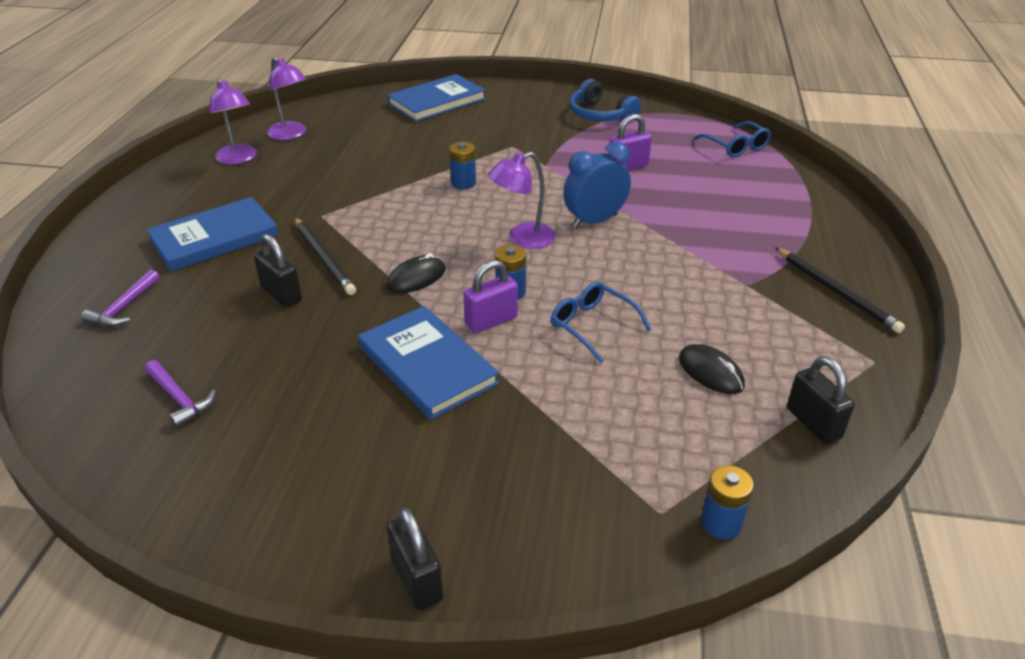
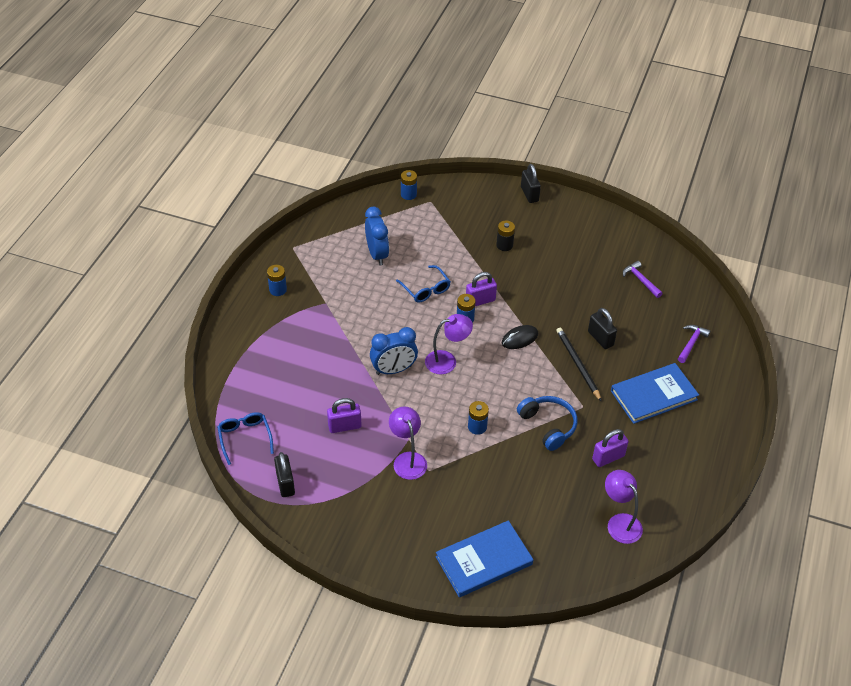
camera: 170 degrees left, 10 degrees up
purple lamp [209,78,257,165] -> purple lamp moved to [389,407,427,480]
blue book [358,306,499,420] -> none
blue headphones [569,79,641,121] -> blue headphones moved to [517,396,577,451]
black mouse [679,344,745,394] -> blue clock [365,207,389,265]
black pencil [775,247,905,333] -> blue battery [267,265,287,296]
black padlock [787,356,855,444] -> black padlock moved to [274,452,295,497]
none -> black battery [496,220,515,251]
none -> purple padlock [592,429,629,467]

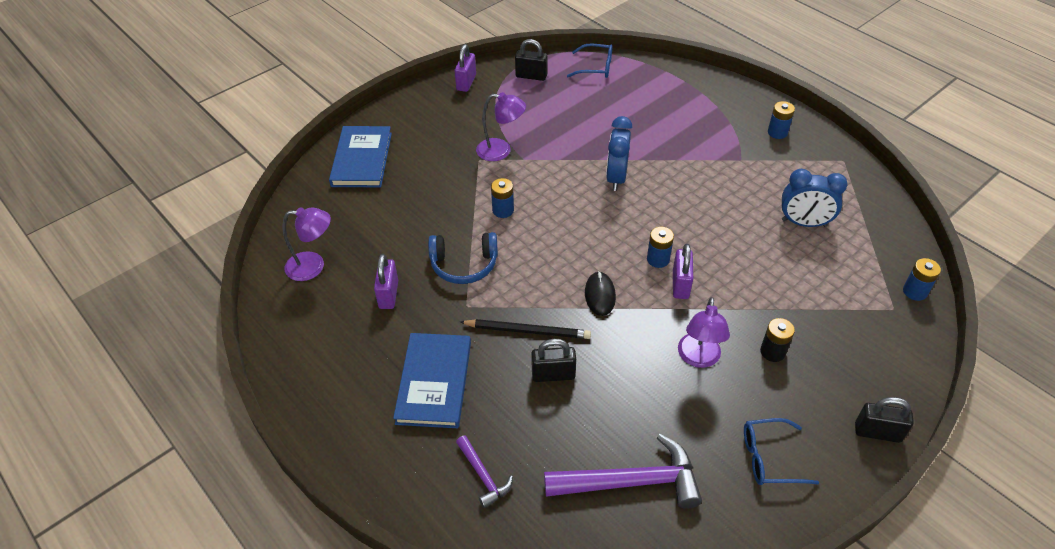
camera: 120 degrees right, 0 degrees up
purple padlock [327,398,361,433] -> purple padlock moved to [455,44,476,92]
blue glasses [396,265,451,303] -> blue glasses moved to [744,418,819,485]
purple lamp [425,314,473,375] -> purple lamp moved to [678,297,730,368]
purple hammer [623,261,663,298] -> purple hammer [544,434,702,509], size x1.92

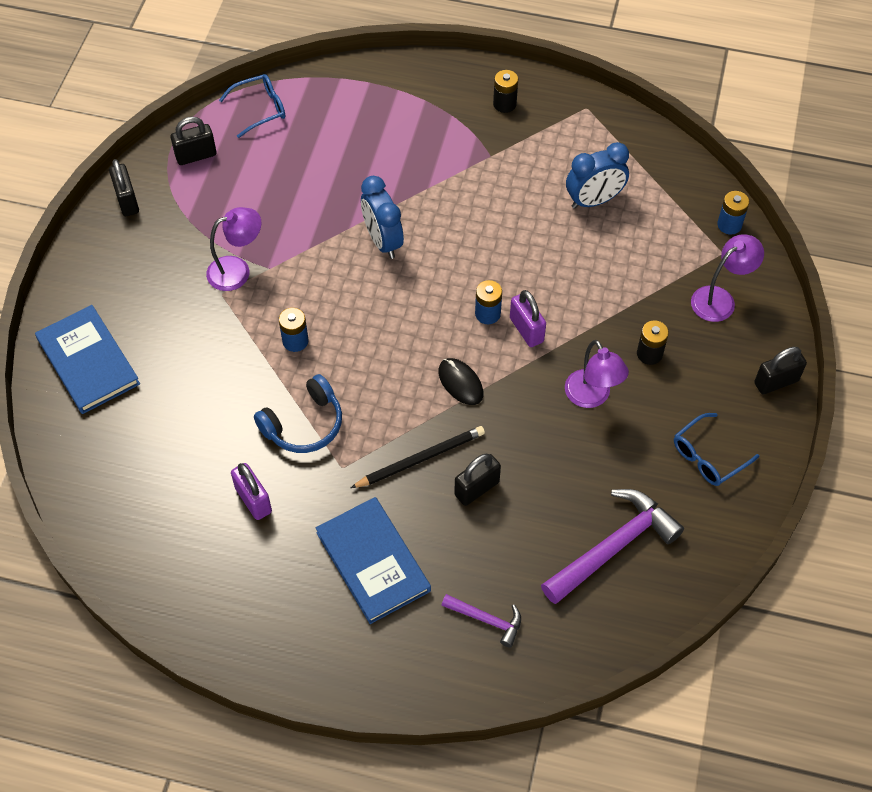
camera: 35 degrees left, 10 degrees up
purple lamp [283,207,331,281] -> purple lamp moved to [691,235,764,322]
purple padlock [455,44,476,92] -> black padlock [109,159,139,216]
blue battery [768,101,795,139] -> black battery [493,70,518,113]

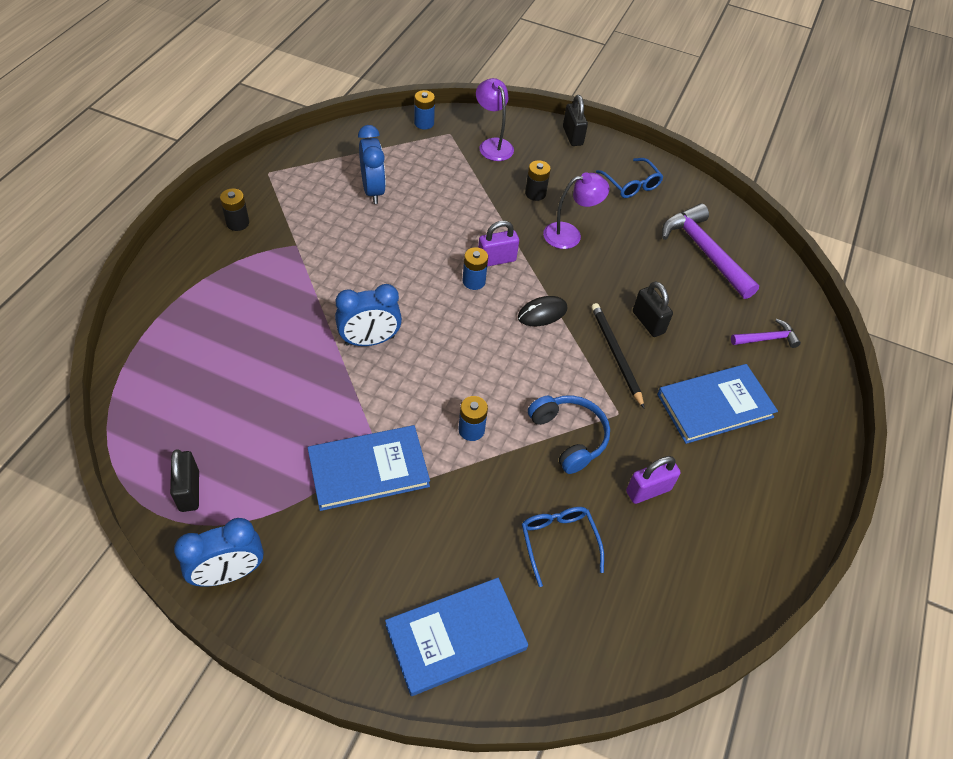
camera: 85 degrees left, 5 degrees down
black padlock [109,159,139,216] -> blue clock [174,518,264,587]
purple lamp [206,207,262,291] -> blue book [307,425,430,511]
blue glasses [219,74,285,138] -> blue glasses moved to [522,507,604,587]
purple hammer [442,594,521,647] -> purple hammer turned 45 degrees clockwise [731,319,801,348]

